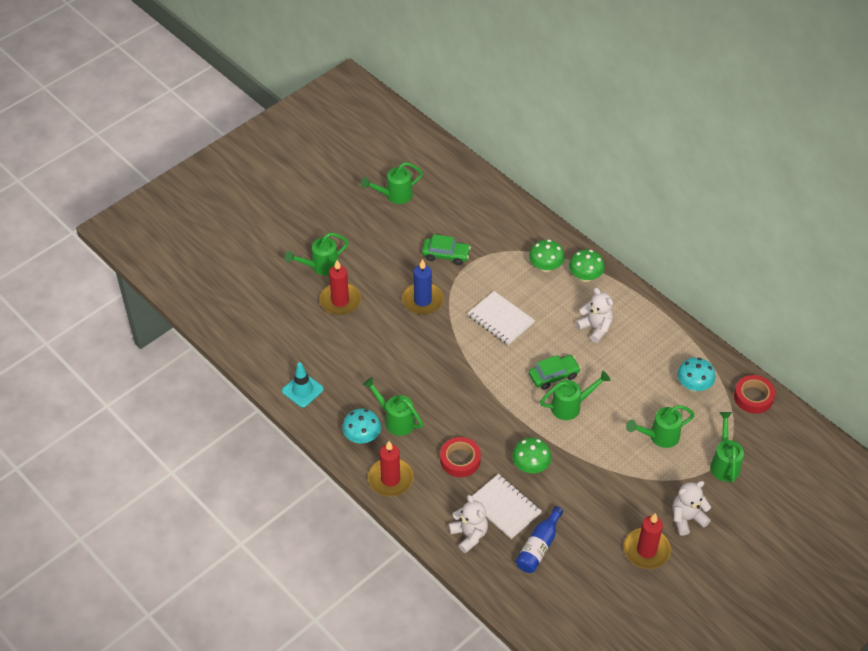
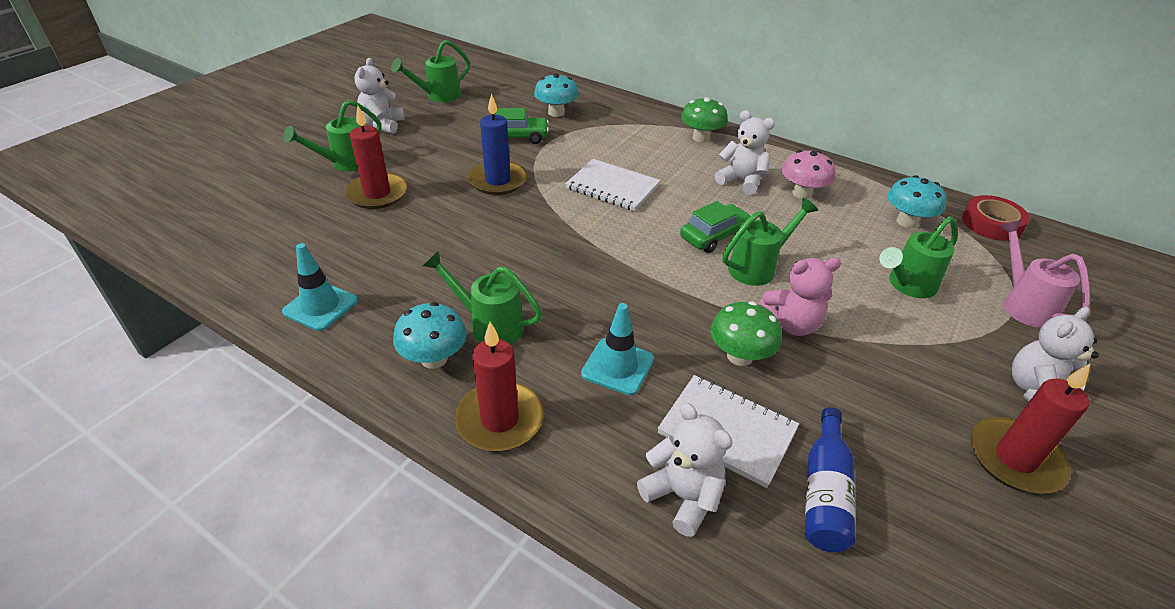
camera: 15 degrees left, 10 degrees down
red tape [440,437,481,477] -> turquoise traffic cone [581,303,654,395]
green mushroom [529,240,565,272] -> none
green watering can [710,412,744,483] -> pink watering can [999,220,1090,328]
none -> white teddy bear [354,58,405,134]
none -> turquoise mushroom [534,73,579,117]
none -> pink teddy bear [759,258,841,336]
none -> pink mushroom [781,150,835,199]

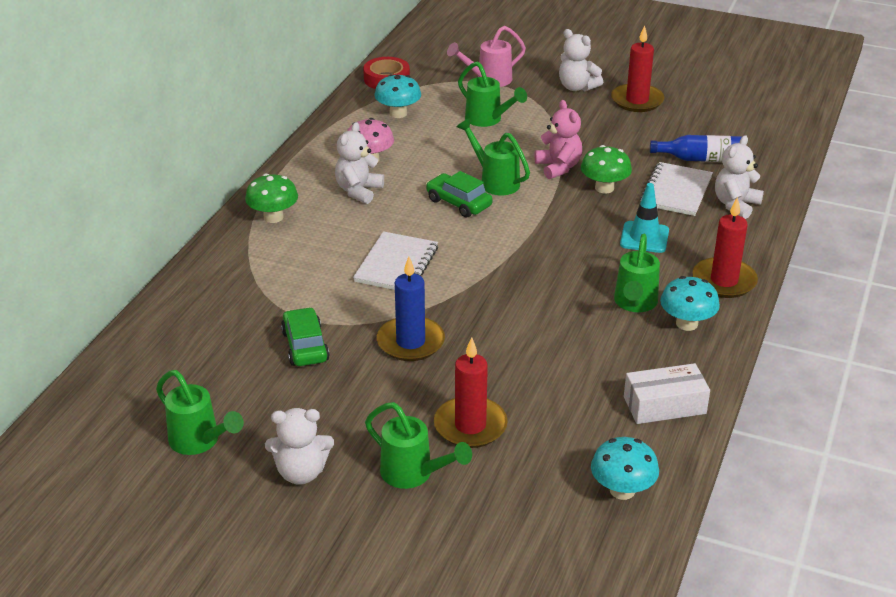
camera: 100 degrees left, 5 degrees down
turquoise traffic cone [282,243,358,331] -> white box [624,363,710,424]
turquoise mushroom [534,73,579,117] -> turquoise mushroom moved to [591,437,659,500]

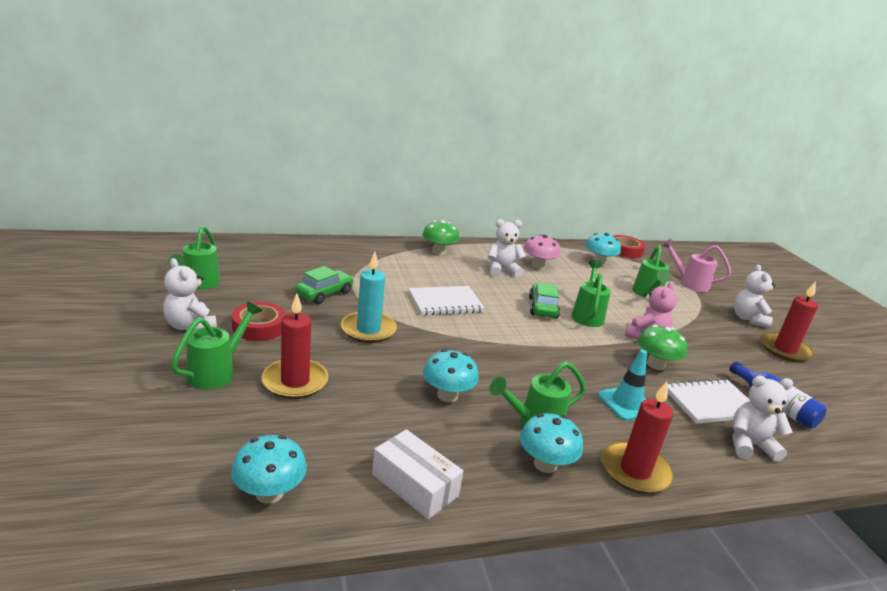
camera: 50 degrees right, 10 degrees down
green watering can [365,402,472,489] -> green watering can turned 150 degrees counterclockwise [171,301,263,390]
blue candle [377,257,445,361] -> turquoise candle [341,252,397,343]
none -> red tape [232,302,286,341]
none -> turquoise mushroom [423,349,479,402]

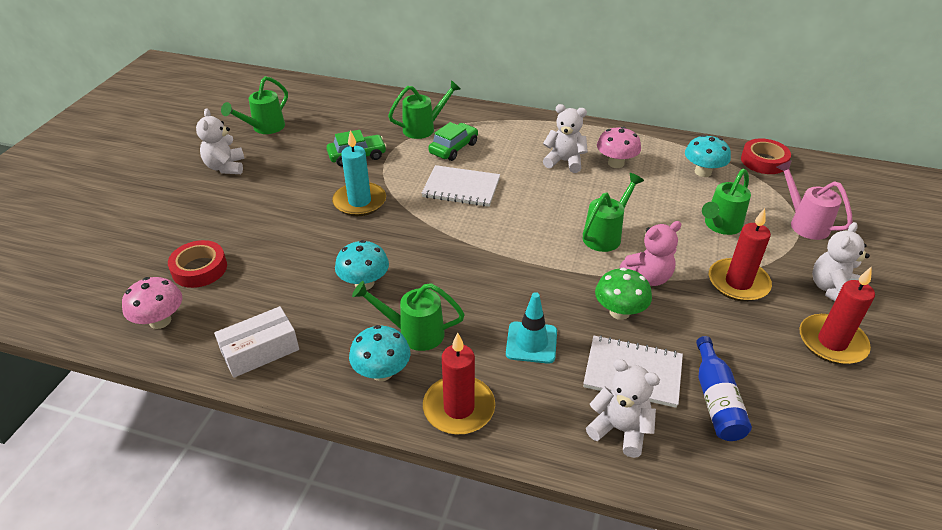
camera: 35 degrees right, 15 degrees up
green watering can [171,301,263,390] -> green watering can moved to [388,80,460,139]
turquoise mushroom [231,435,307,504] -> pink mushroom [122,277,182,329]
red tape [232,302,286,341] -> red tape moved to [168,240,227,288]
red candle [262,293,329,399] -> red candle moved to [709,208,772,302]
white box [372,429,463,519] -> white box turned 75 degrees clockwise [214,306,299,378]
green mushroom [423,220,459,255] -> none
green car [529,282,560,319] -> green car moved to [428,122,478,161]

